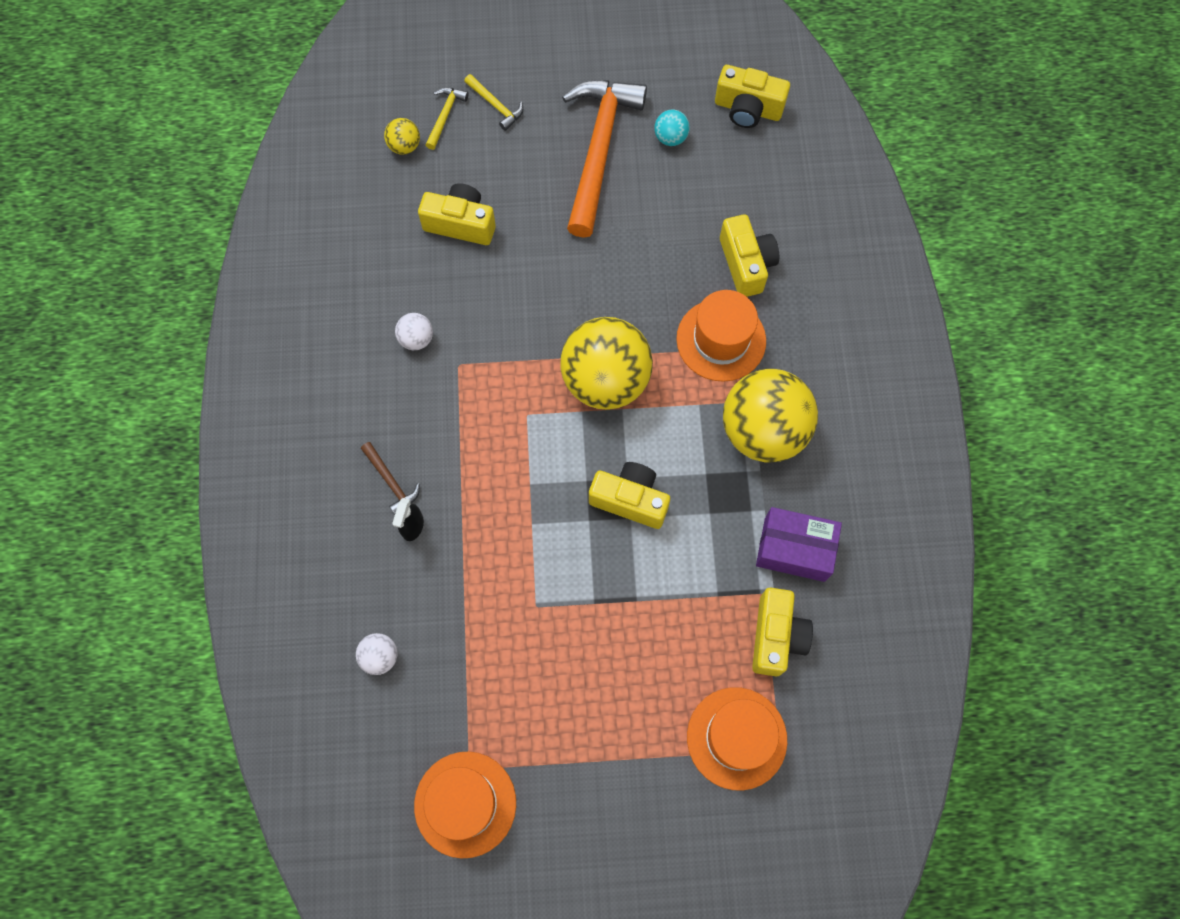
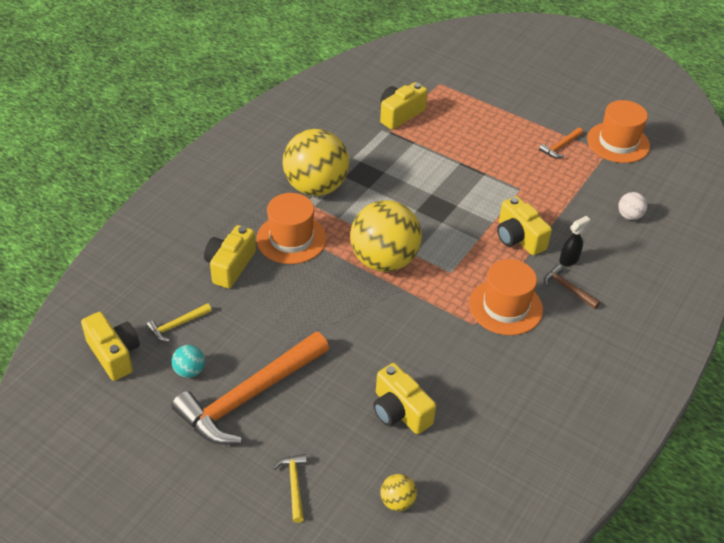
camera: 145 degrees left, 25 degrees down
brown hammer [361,442,420,514] -> brown hammer turned 45 degrees counterclockwise [544,265,600,309]
white ball [395,313,433,350] -> none
yellow hammer [426,87,469,150] -> yellow hammer moved to [146,303,212,341]
yellow camera [589,462,670,529] -> yellow camera moved to [497,196,552,255]
orange hat [687,687,787,790] -> orange hat moved to [469,259,543,335]
purple box [756,507,842,582] -> none
none -> orange hammer [539,128,583,158]

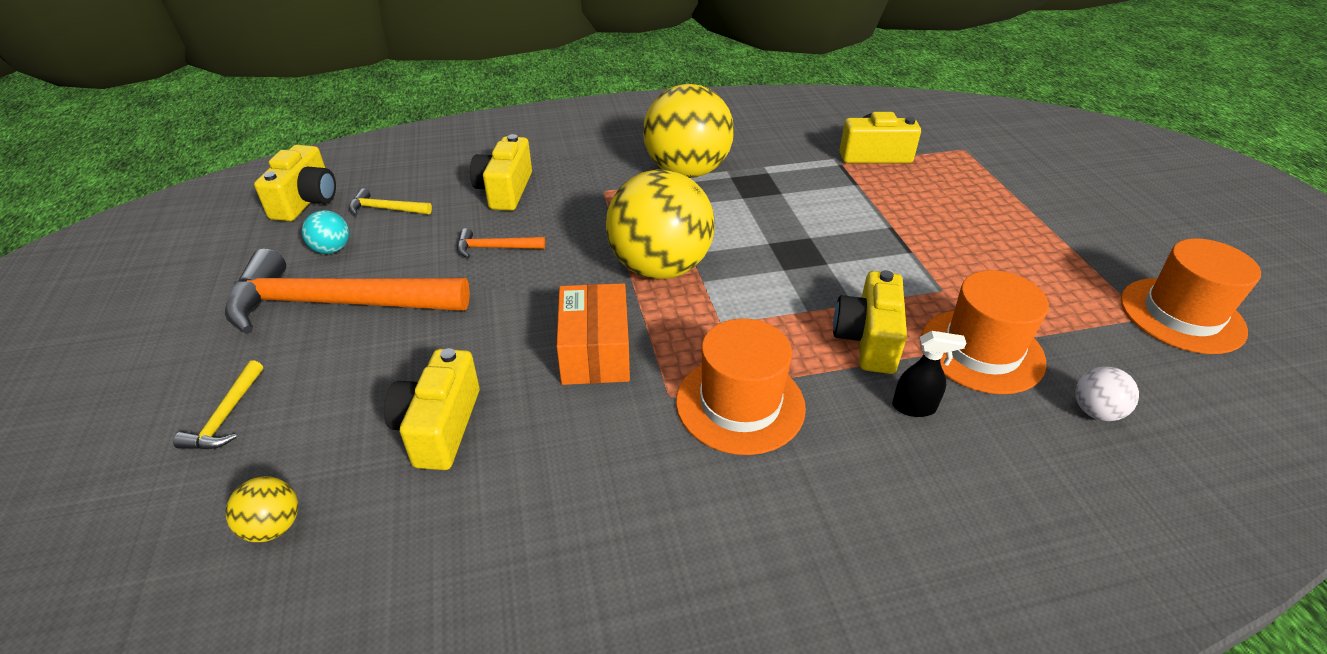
camera: 45 degrees right, 5 degrees down
yellow camera [204,225,256,289] -> yellow camera turned 60 degrees counterclockwise [470,134,532,211]
orange hat [256,193,326,264] -> orange hat moved to [921,270,1049,394]
yellow hammer [273,454,307,523] -> yellow hammer turned 150 degrees clockwise [173,360,263,450]
orange hammer [539,128,583,158] -> orange hammer moved to [457,228,545,258]
brown hammer [544,265,600,309] -> none
none -> orange box [556,283,630,385]

